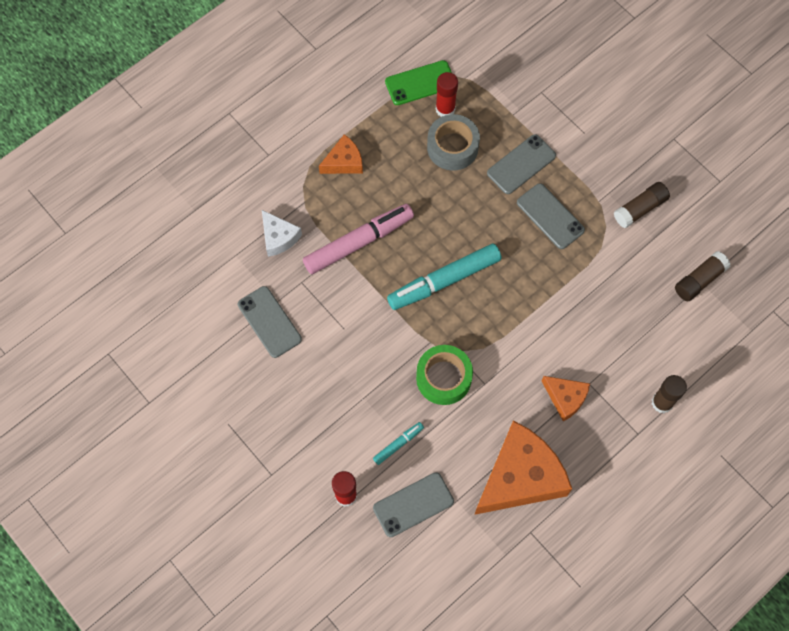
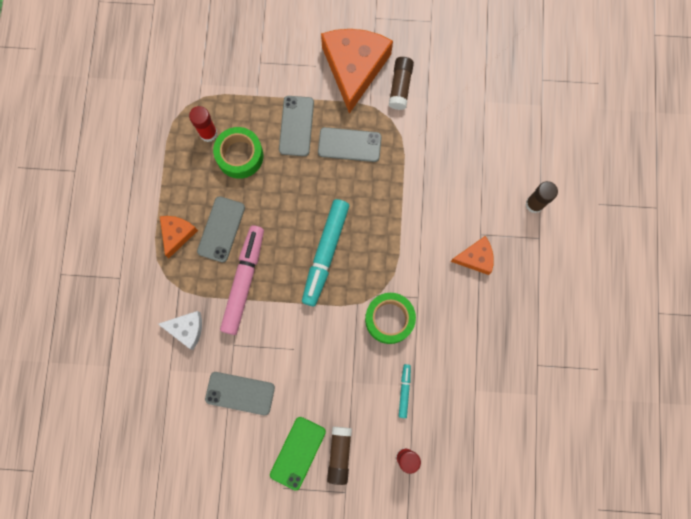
camera: 45 degrees left, 10 degrees up
grey phone [373,472,454,537] -> grey phone moved to [197,196,245,262]
green phone [385,60,452,105] -> green phone moved to [270,417,326,490]
grey tape [427,114,480,171] -> green tape [213,127,263,179]
orange cheese [474,421,572,515] -> orange cheese moved to [321,29,393,114]
brown glue stick [675,251,730,301] -> brown glue stick moved to [327,427,352,485]

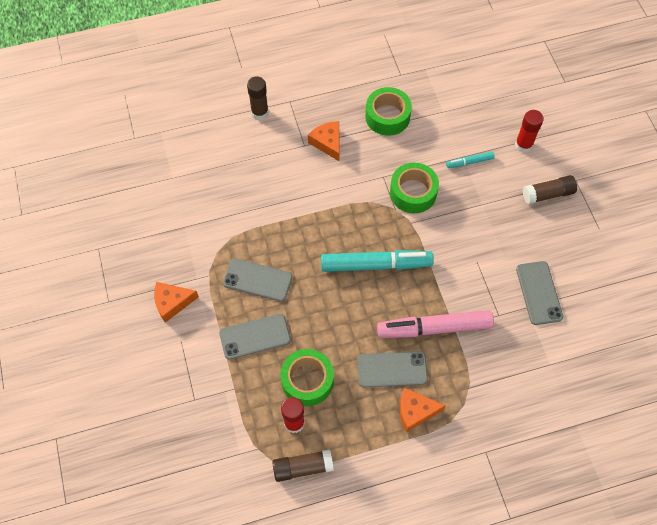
camera: 110 degrees left, 15 degrees down
white cheese [158,311,202,350] -> none
green phone [270,417,326,490] -> none
grey phone [318,127,382,162] -> grey phone turned 60 degrees counterclockwise [223,258,292,302]
orange cheese [321,29,393,114] -> orange cheese [154,282,199,323], size x0.50
brown glue stick [389,57,414,110] -> brown glue stick moved to [272,449,334,482]
none -> green tape [365,87,412,136]

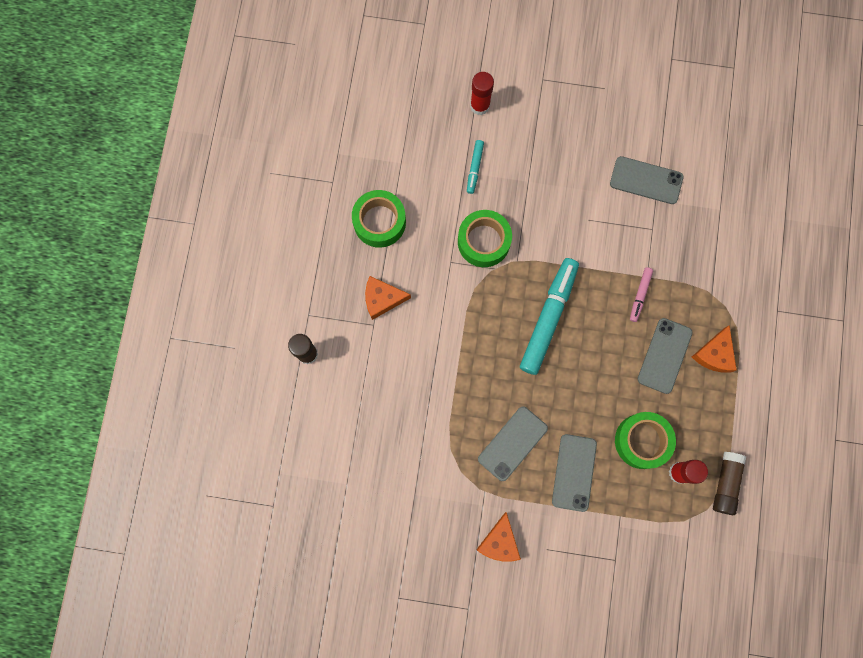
camera: 65 degrees left, 15 degrees up
pink marker [377,310,494,338] -> pink marker [630,267,653,322], size x0.47
brown glue stick [523,175,577,204] -> none

